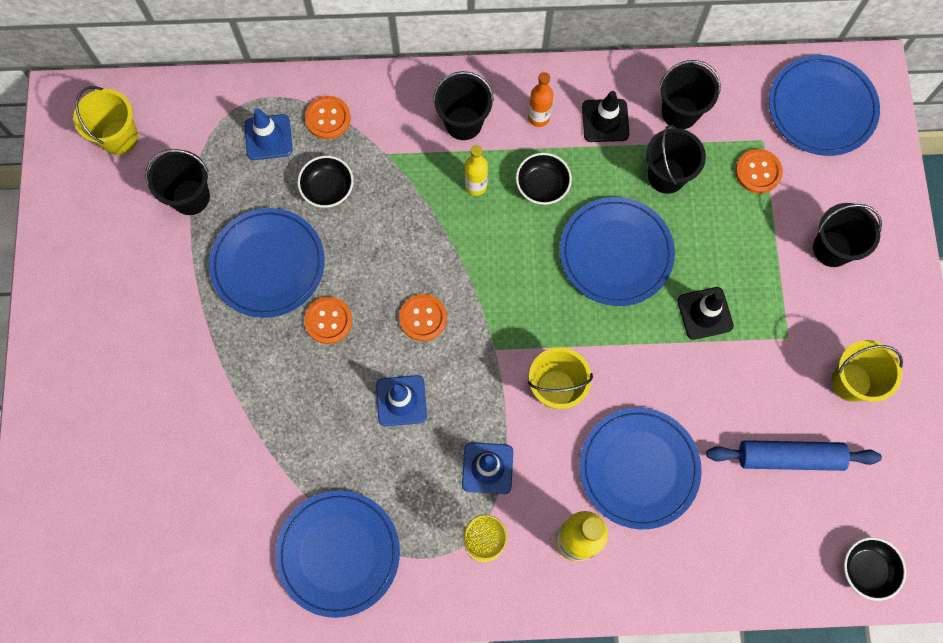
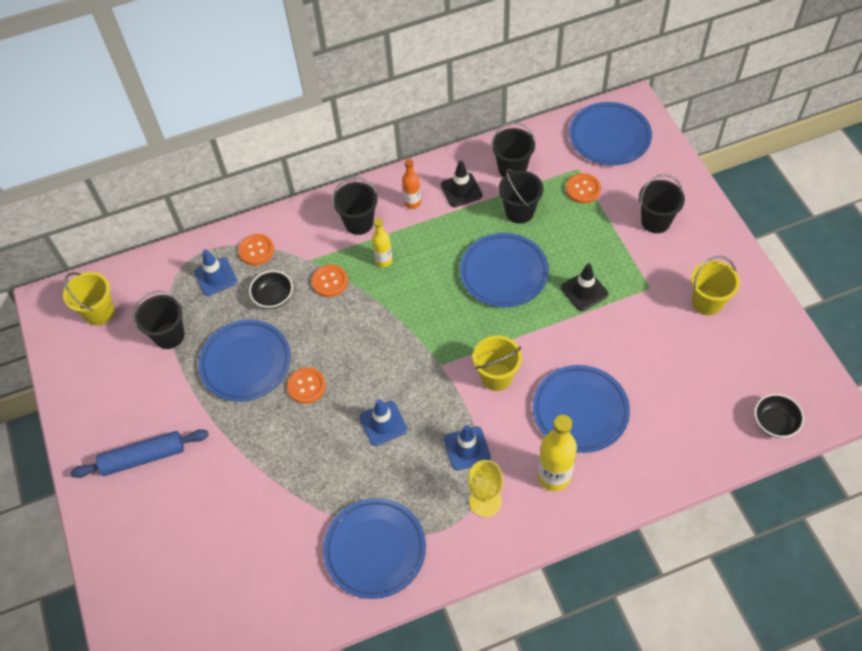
camera: 15 degrees left, 15 degrees down
orange button [399,294,447,341] -> orange button moved to [312,264,348,297]
black bowl [516,153,572,205] -> none
blue rolling pin [706,440,882,471] -> blue rolling pin moved to [71,429,209,478]

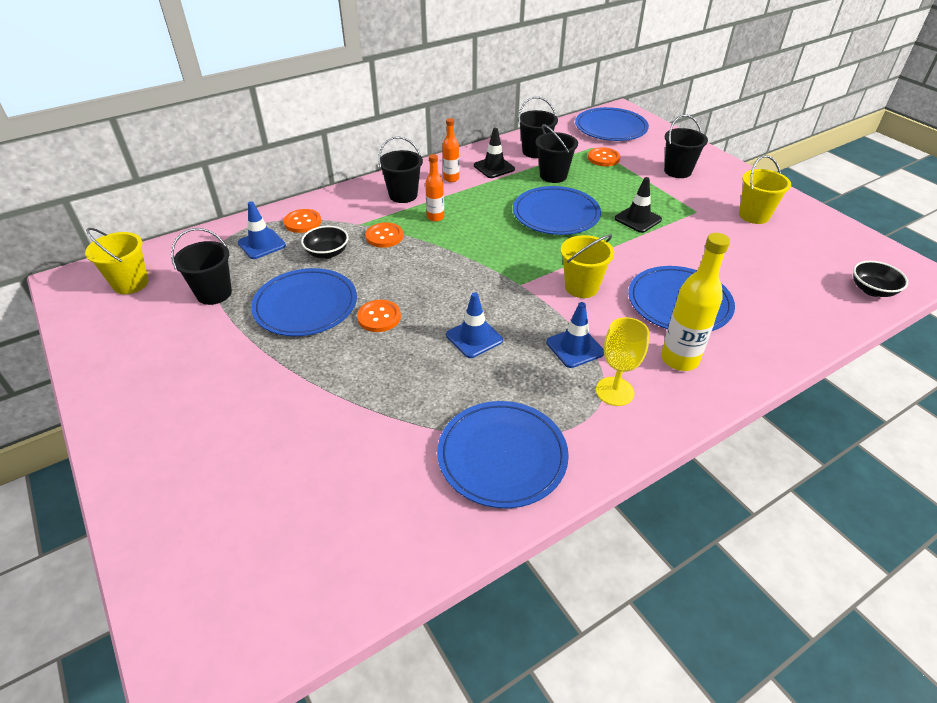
camera: 15 degrees left, 15 degrees down
blue rolling pin [71,429,209,478] -> none
yellow bottle [372,218,393,267] -> orange bottle [425,154,444,222]

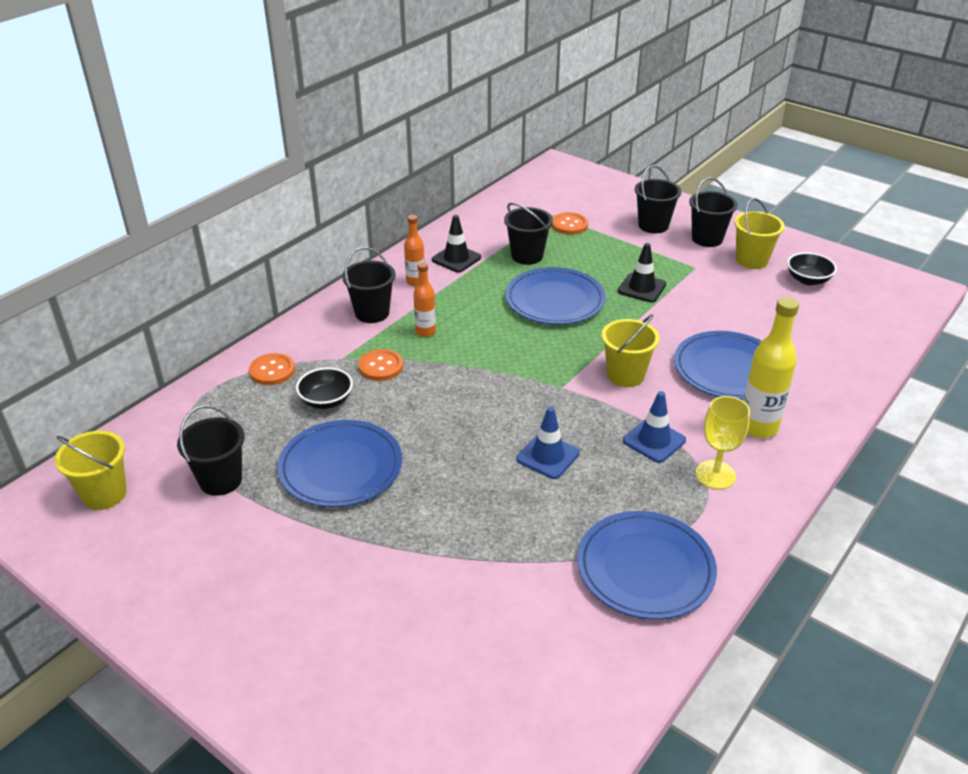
camera: 20 degrees left, 5 degrees down
blue traffic cone [238,201,286,259] -> none
orange button [357,300,401,332] -> none
black bucket [518,97,558,158] -> black bucket moved to [689,177,738,247]
blue plate [575,107,649,141] -> none
black bowl [853,261,908,297] -> black bowl moved to [787,252,837,286]

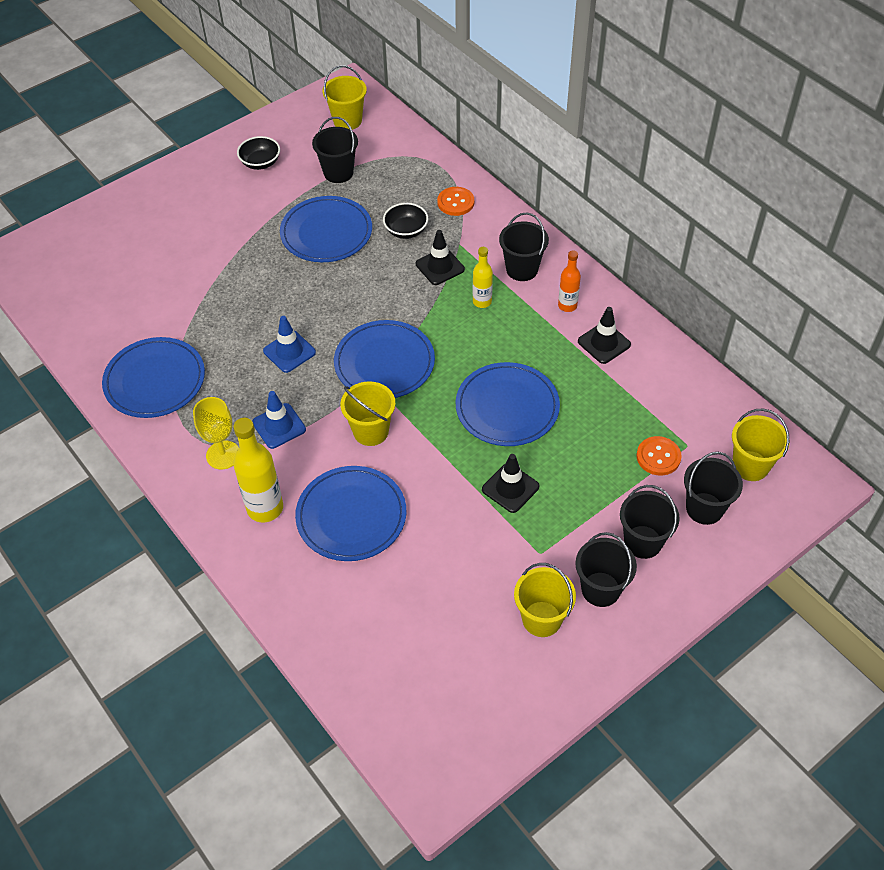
camera: 105 degrees right, 15 degrees up
orange button [358,349,404,381] -> black traffic cone [416,230,465,285]
orange bottle [413,262,436,337] -> yellow bottle [473,247,493,308]
black bucket [504,203,553,265] -> black bucket moved to [684,452,743,525]
black bowl [787,252,837,286] -> black bowl moved to [237,136,280,170]
none -> blue plate [334,320,435,398]
none -> yellow bucket [732,409,790,481]

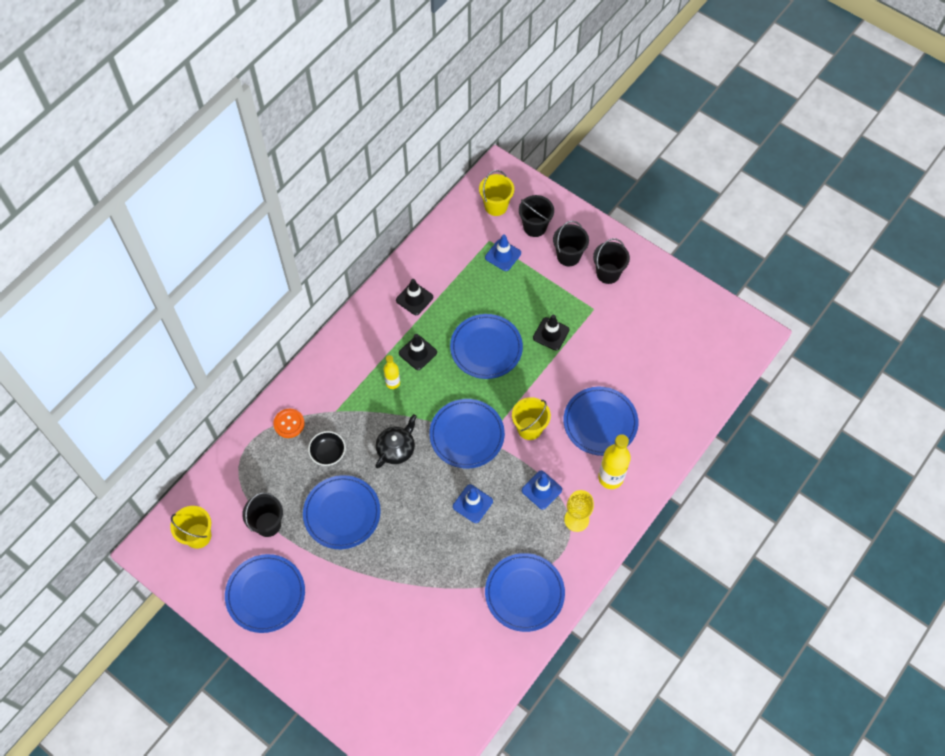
camera: 105 degrees left, 10 degrees up
black bowl [237,136,280,170] -> blue plate [225,554,305,633]
black traffic cone [416,230,465,285] -> black traffic cone moved to [399,334,437,370]
black bucket [499,212,549,281] -> none
yellow bucket [514,563,576,637] -> none
orange bottle [558,251,581,312] -> none
orange button [636,436,682,475] -> blue traffic cone [485,235,521,271]
none -> black teapot [375,414,417,468]

